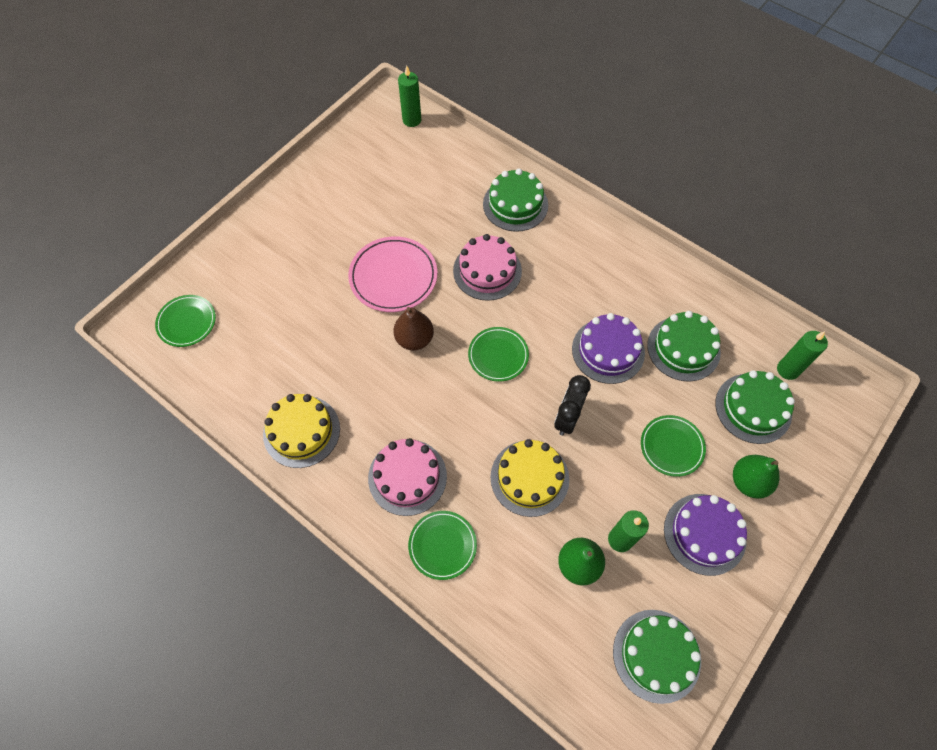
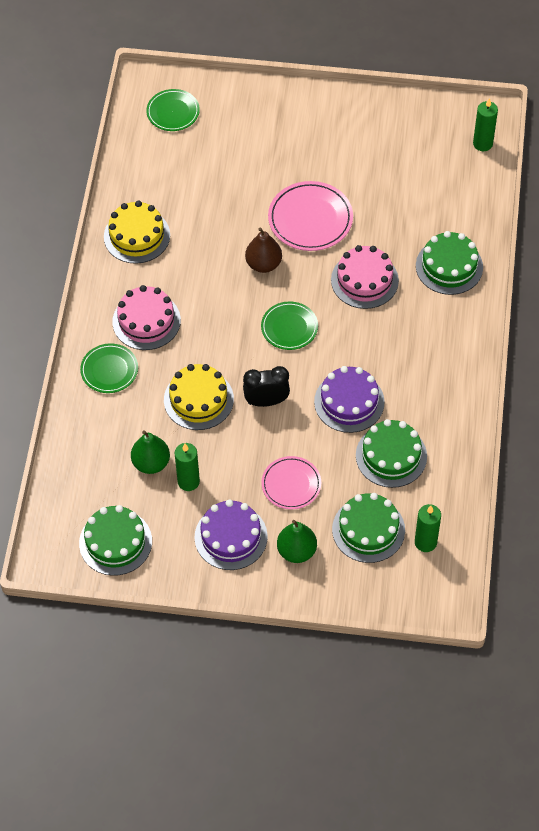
camera: 60 degrees right, 5 degrees down
green plate [641,415,706,477] -> pink plate [261,456,321,510]

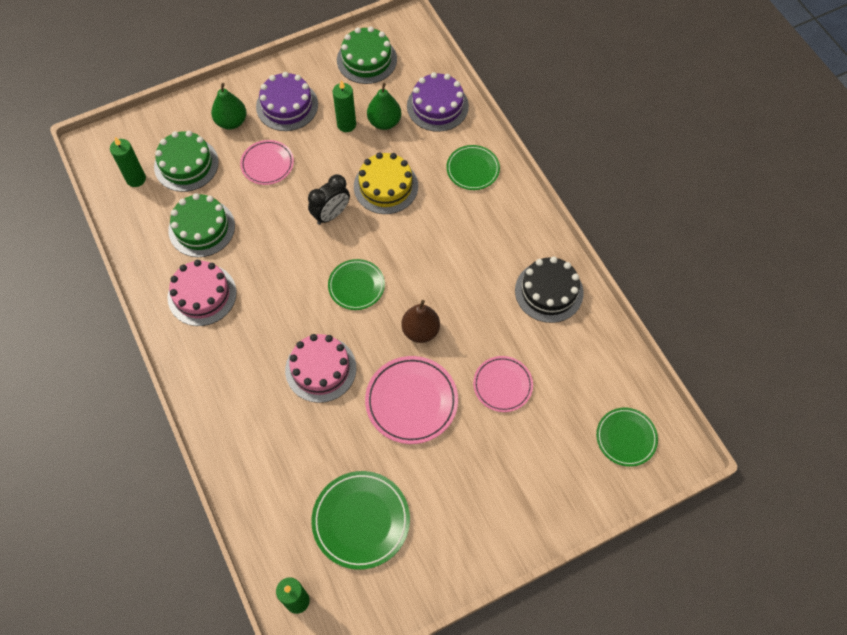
camera: 145 degrees right, 5 degrees up
yellow cake [104,201,170,264] -> black cake [515,256,583,323]
pink cake [112,285,181,350] -> pink cake moved to [167,260,237,326]
purple cake [314,366,385,433] -> purple cake moved to [407,72,469,132]
green cake [416,231,483,295] -> none
none -> green plate [311,471,410,570]
none -> pink plate [473,356,533,412]

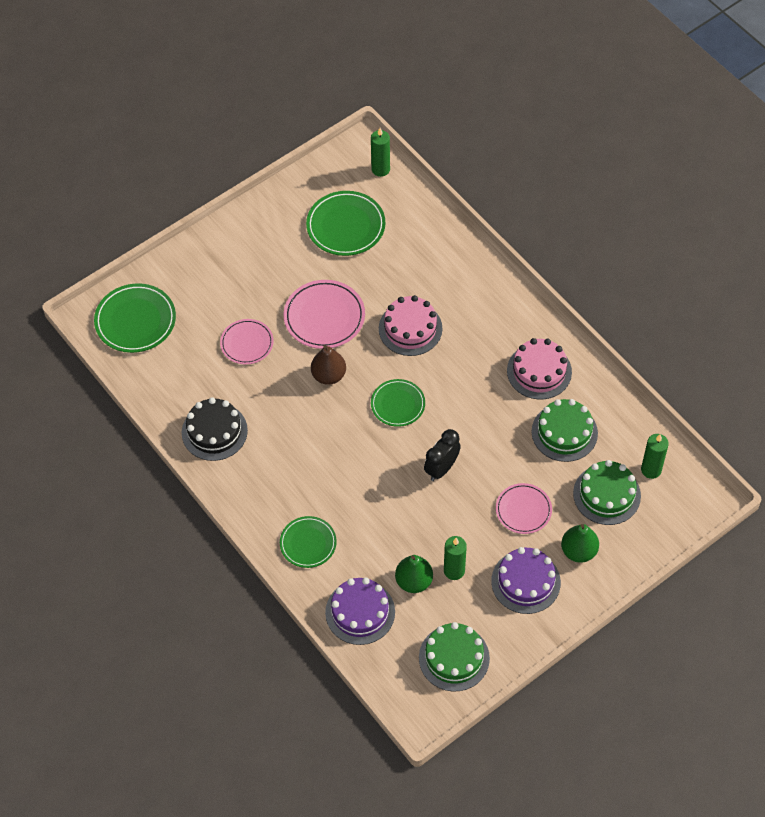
camera: 170 degrees right, 5 degrees down
yellow cake [354,152,418,214] -> none
green plate [596,408,658,467] -> green plate [94,283,176,353], size x1.54

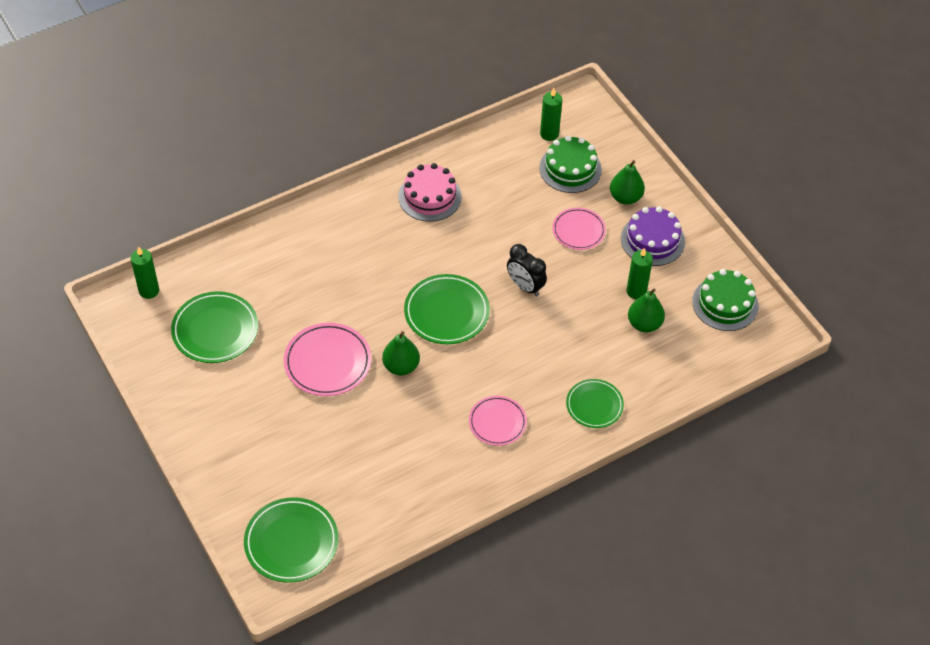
camera: 85 degrees left, 5 degrees down
black cake [182,397,248,461] -> none
pink plate [220,319,274,364] -> pink plate moved to [469,396,527,446]
brown pear [311,345,346,385] -> green pear [382,331,420,375]
purple cake [325,577,395,645] -> none
green plate [371,379,425,427] -> green plate [404,274,490,344], size x1.54
pink cake [379,295,443,356] -> none
green cake [532,399,598,462] -> none

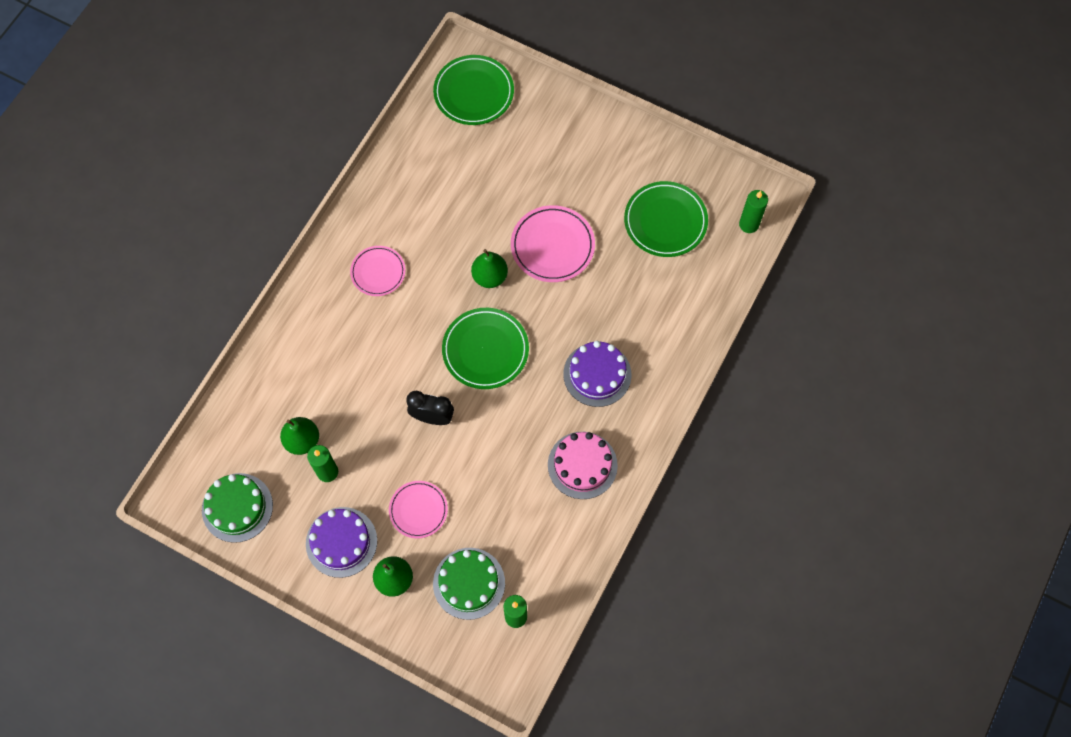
camera: 150 degrees right, 15 degrees up
green plate [566,379,624,428] -> none
none -> purple cake [563,341,632,407]

